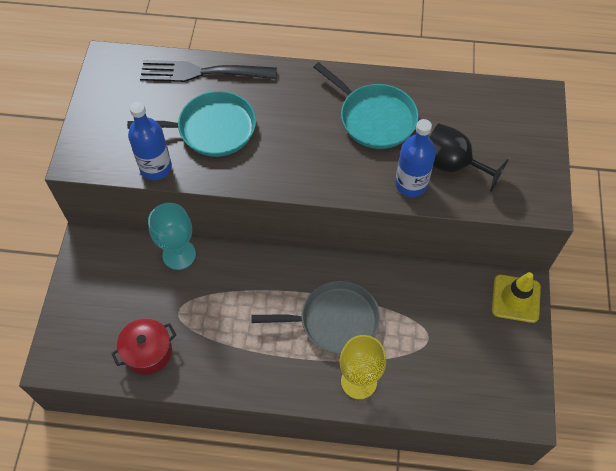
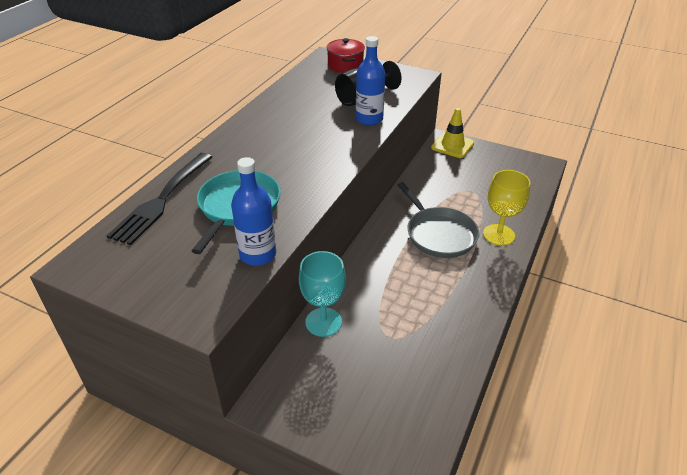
camera: 70 degrees left, 20 degrees down
red pot [111,318,176,374] -> red pot moved to [326,38,365,73]
grey pan [251,281,380,354] -> grey pan turned 135 degrees clockwise [398,182,479,258]
turquoise pan [314,62,419,149] -> none

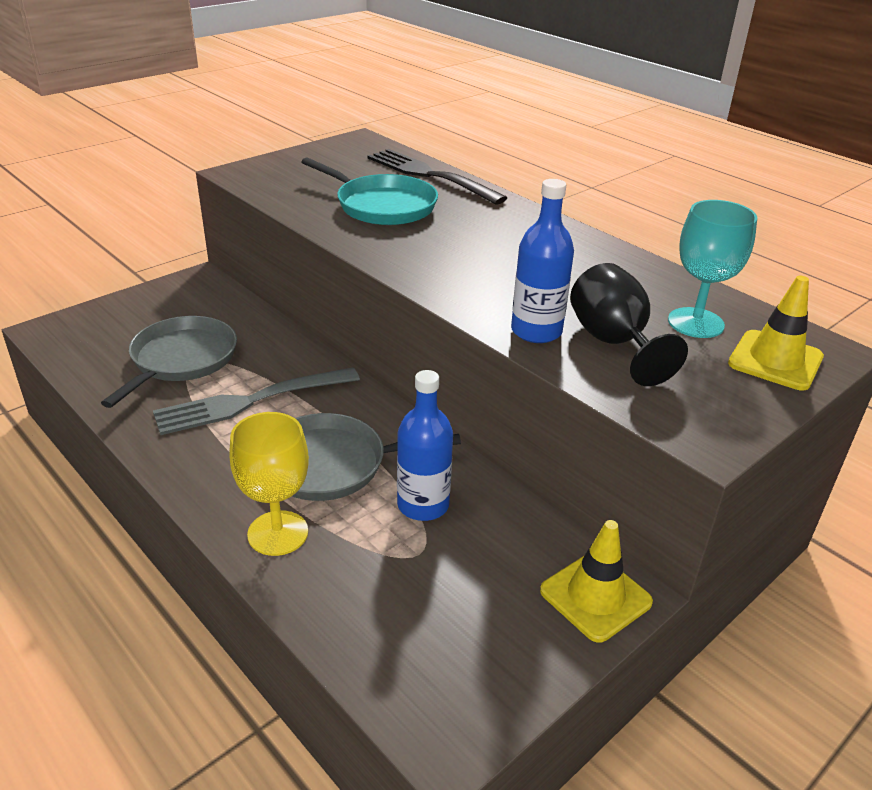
camera: 110 degrees right, 5 degrees down
blue bottle [231,157,276,266] -> blue bottle moved to [397,370,453,521]
turquoise goblet [299,251,346,337] -> turquoise goblet moved to [668,200,757,338]
red pot [326,38,365,73] -> yellow traffic cone [728,276,824,390]
none -> grey pan [101,316,237,408]
none -> grey fork [153,367,360,435]

